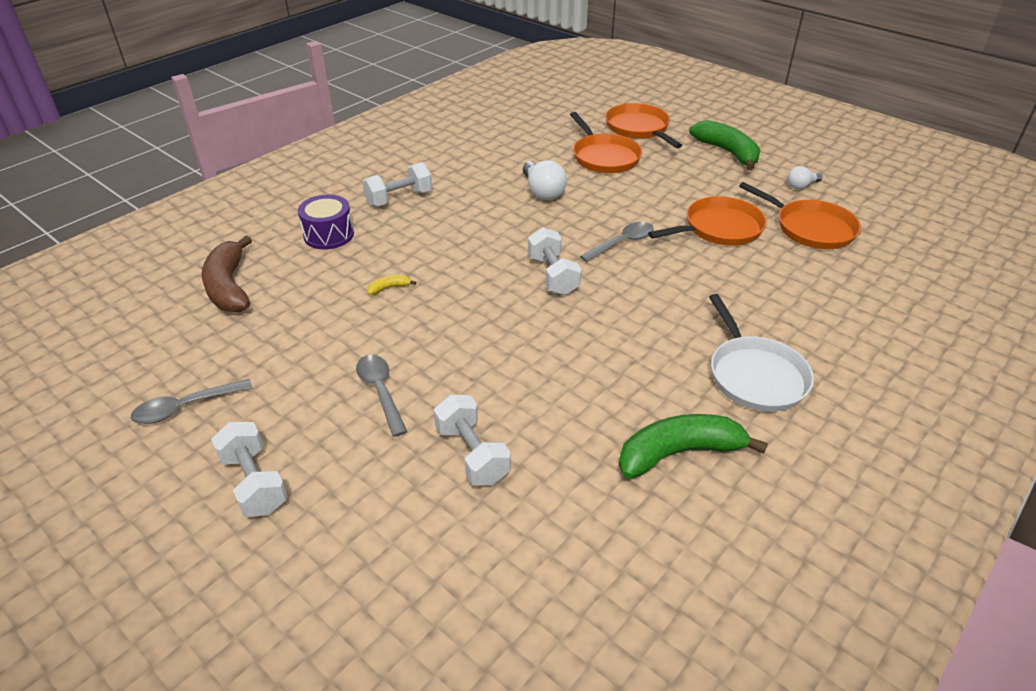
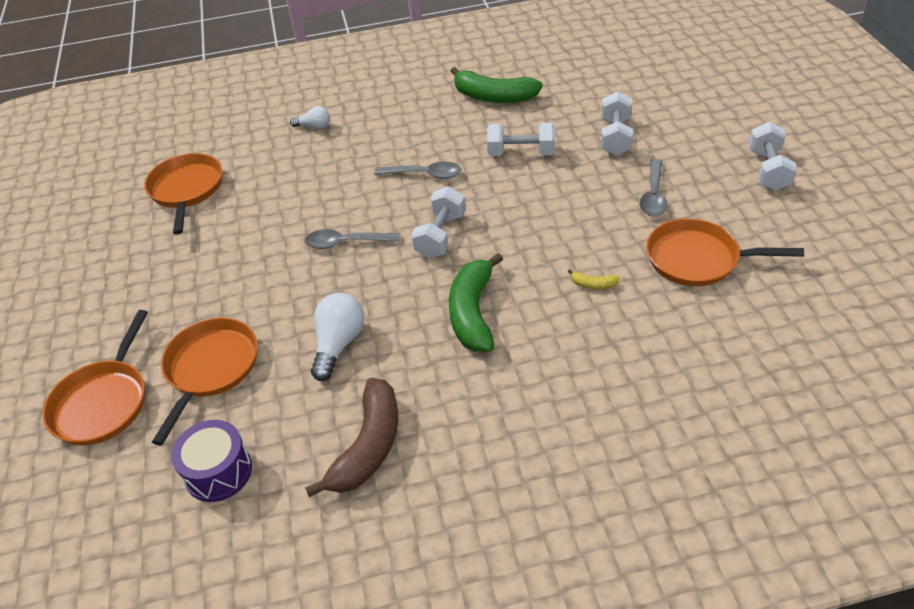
camera: 140 degrees left, 5 degrees up
grey spoon [131,379,253,424] -> grey spoon moved to [374,161,461,179]
brown banana [202,236,252,312] -> brown banana moved to [305,378,398,497]
purple drum [298,195,354,250] -> purple drum moved to [171,420,252,502]
white dumbbell [362,162,432,207] -> white dumbbell moved to [487,123,555,156]
orange pan [648,196,767,246] -> orange pan moved to [646,218,804,286]
green banana [689,120,761,170] -> green banana moved to [449,253,503,352]
white pan [709,294,814,412] -> none
white light bulb [787,166,823,189] -> white light bulb moved to [290,106,330,129]

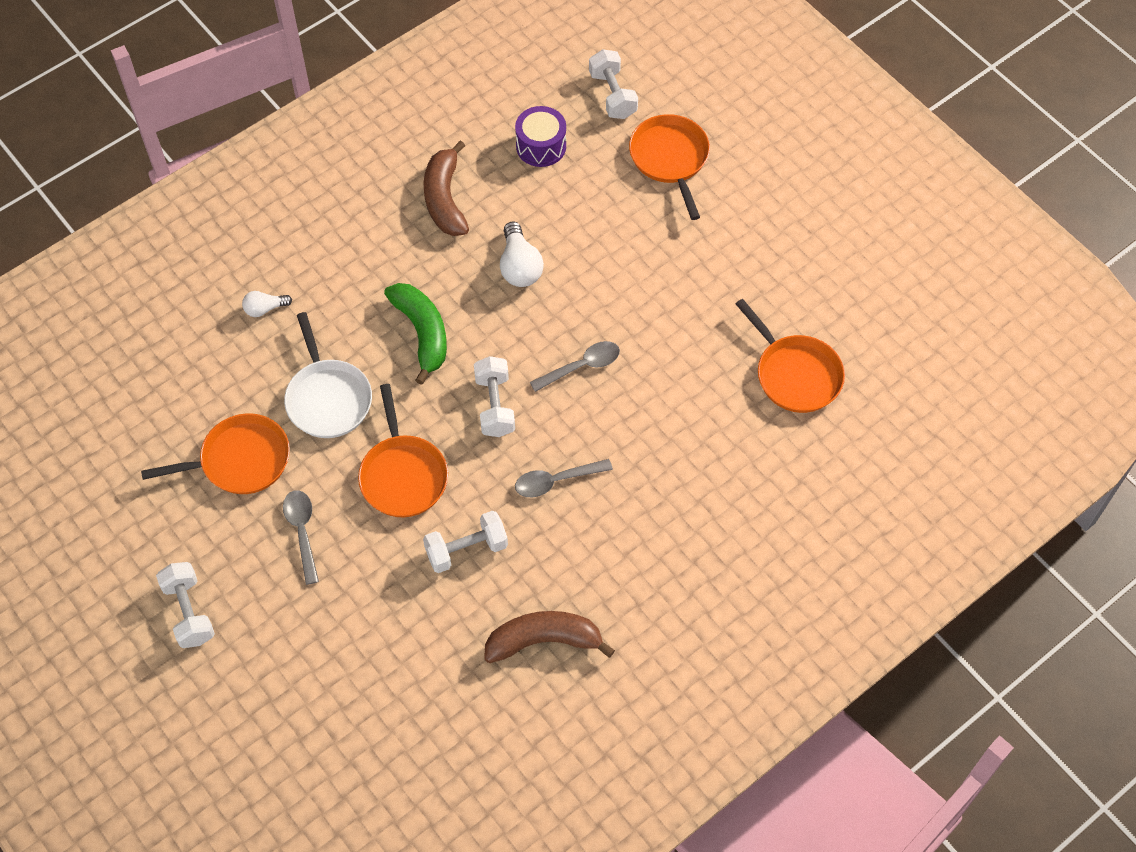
camera: 150 degrees right, 15 degrees up
orange pan [152,318,258,445] -> orange pan moved to [358,384,448,517]
white light bulb [290,106,330,129] -> white light bulb moved to [242,291,292,317]
green banana [451,67,543,103] -> brown banana [484,611,615,663]
yellow banana [568,269,620,289] -> white pan [284,312,372,438]
white dumbbell [601,92,633,156] -> white dumbbell moved to [589,49,638,119]

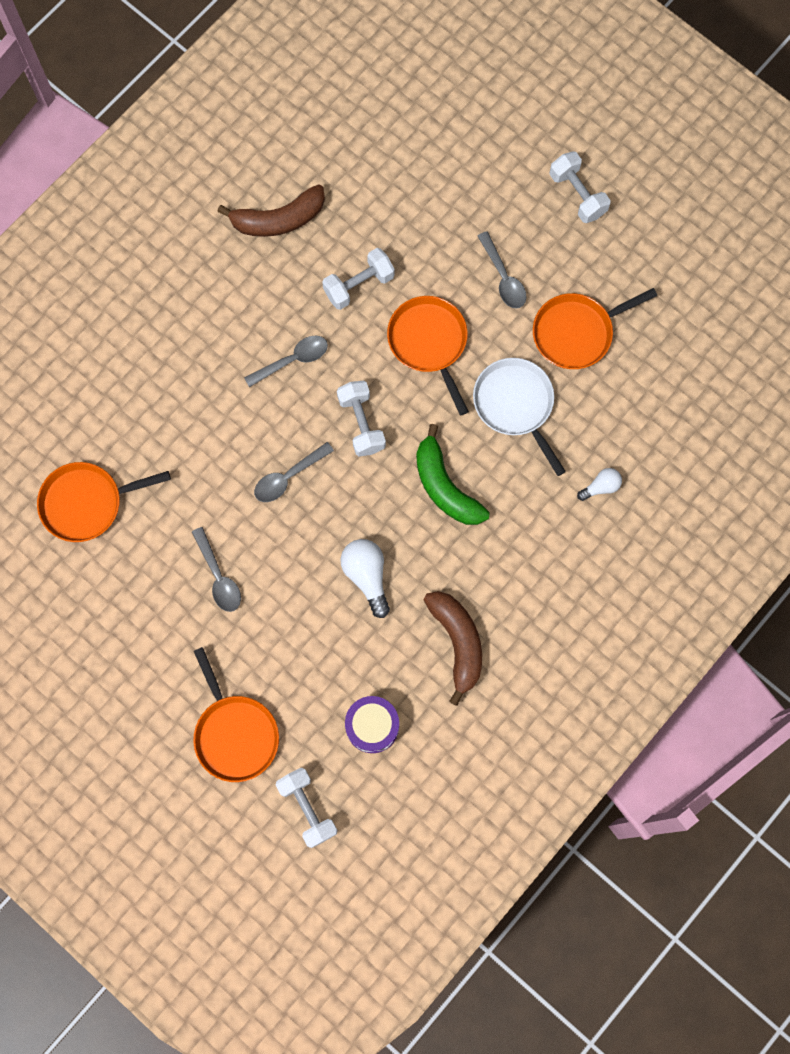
camera: 170 degrees right, 15 degrees up
orange pan [736,299,845,413] -> orange pan turned 60 degrees counterclockwise [37,462,171,542]
none -> grey spoon [192,527,241,612]

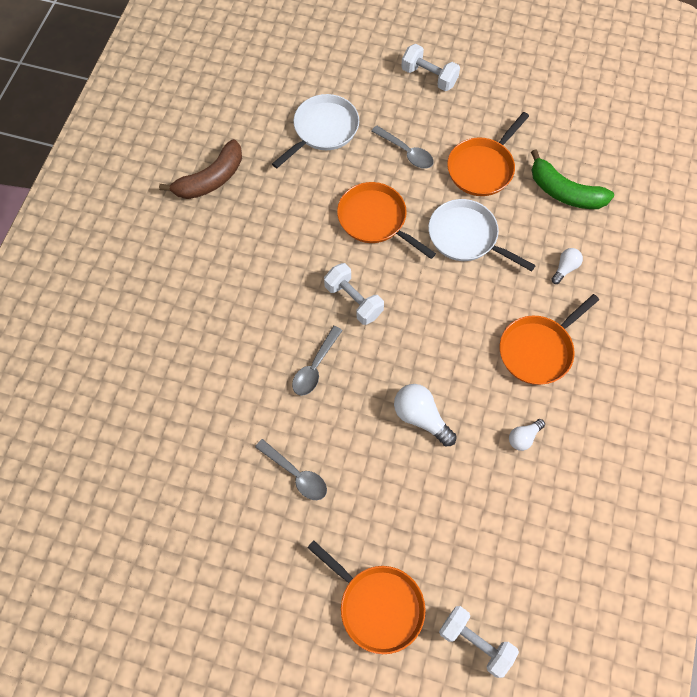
camera: 25 degrees left, 10 degrees down
orange pan [37,462,171,542] -> orange pan moved to [500,294,599,385]
grey spoon [244,336,328,387] -> none
white dumbbell [322,248,395,310] -> none
purple drum [345,696,399,753] -> none
green banana [416,424,490,525] -> green banana moved to [531,149,614,209]
brown banana [424,591,482,706] -> white light bulb [509,419,545,451]
none -> white pan [272,94,359,168]

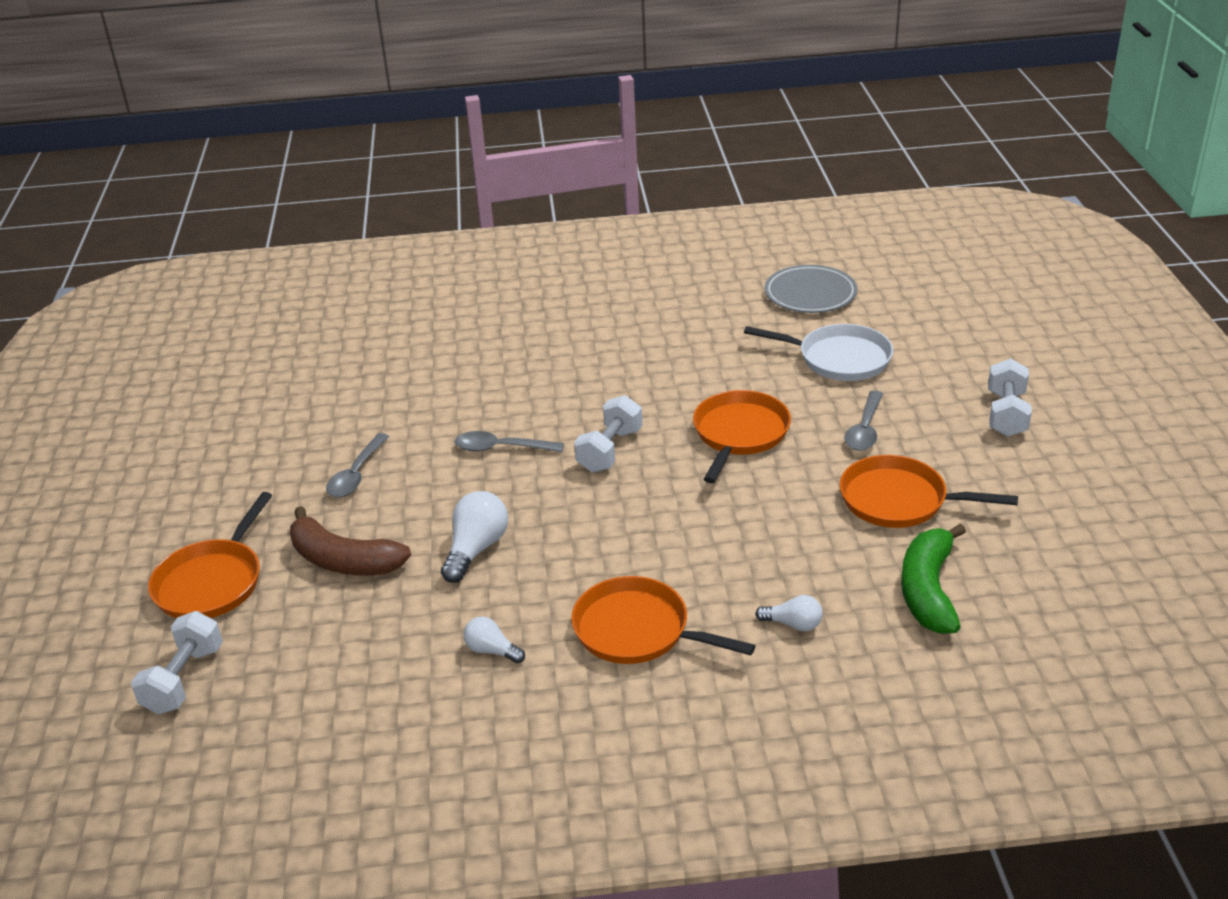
camera: 70 degrees right, 30 degrees down
brown banana [159,139,242,199] -> brown banana moved to [290,506,411,575]
white pan [428,199,536,272] -> none
none -> grey plate [764,265,857,313]

